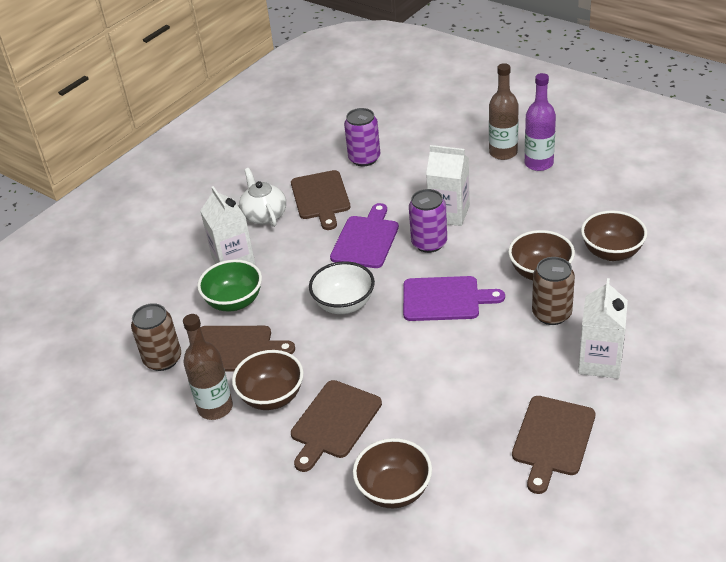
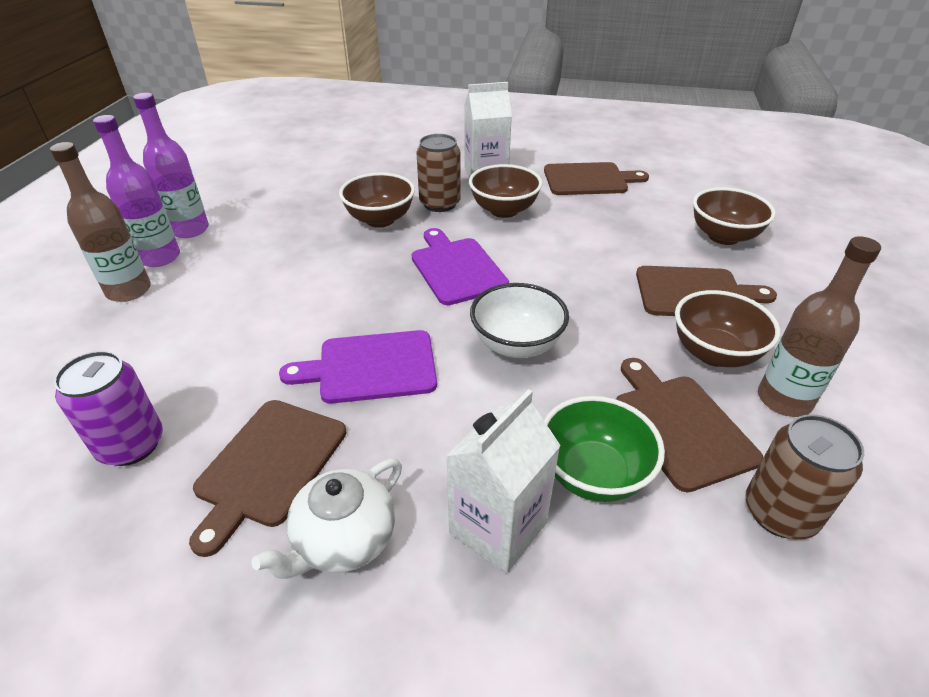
camera: 120 degrees left, 0 degrees up
brown cutting board [291,170,350,230] -> brown cutting board turned 150 degrees clockwise [189,400,347,557]
purple can [409,189,447,253] -> none
white carton [426,145,470,226] -> none
brown bowl [581,211,647,261] -> brown bowl moved to [469,164,543,218]
none -> purple bottle [133,93,209,238]

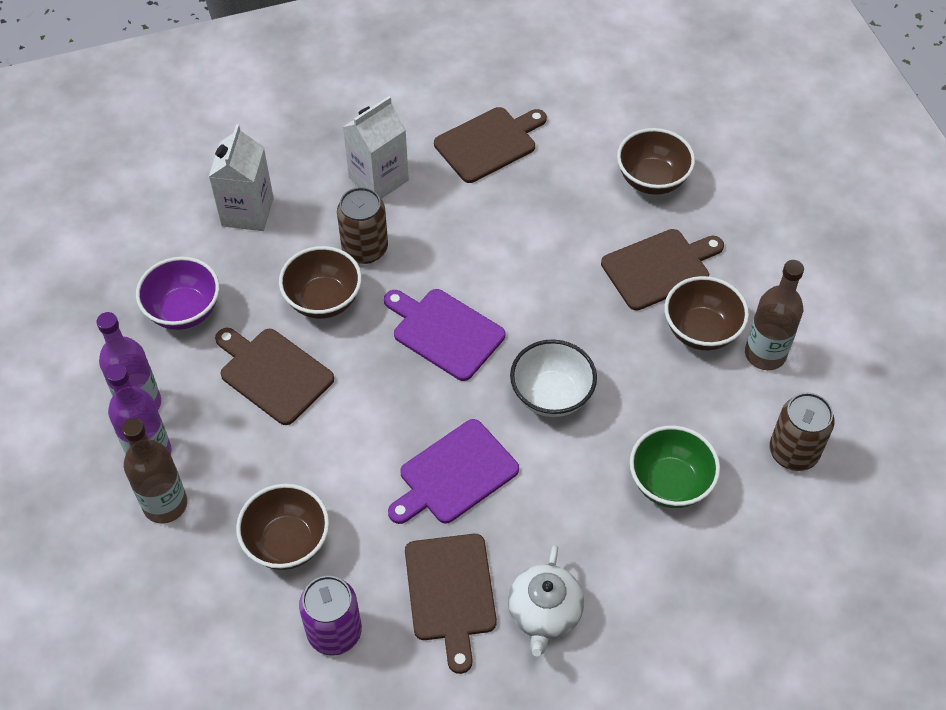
camera: 30 degrees left, 15 degrees up
white carton [446,389,561,574] -> white carton moved to [209,124,274,231]
brown bowl [469,164,543,218] -> brown bowl moved to [236,484,329,570]
brown cutting board [616,358,763,492] -> brown cutting board moved to [215,328,334,425]
none -> purple bowl [136,257,220,330]

